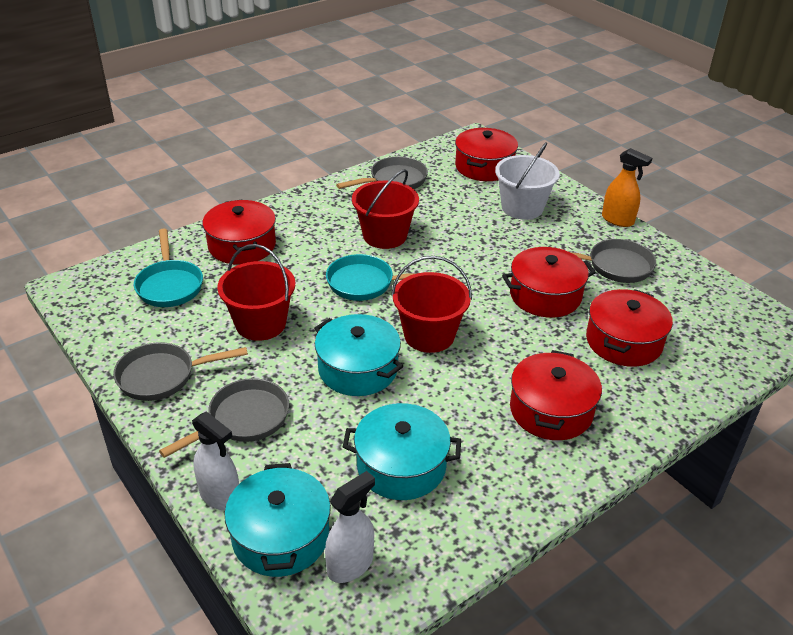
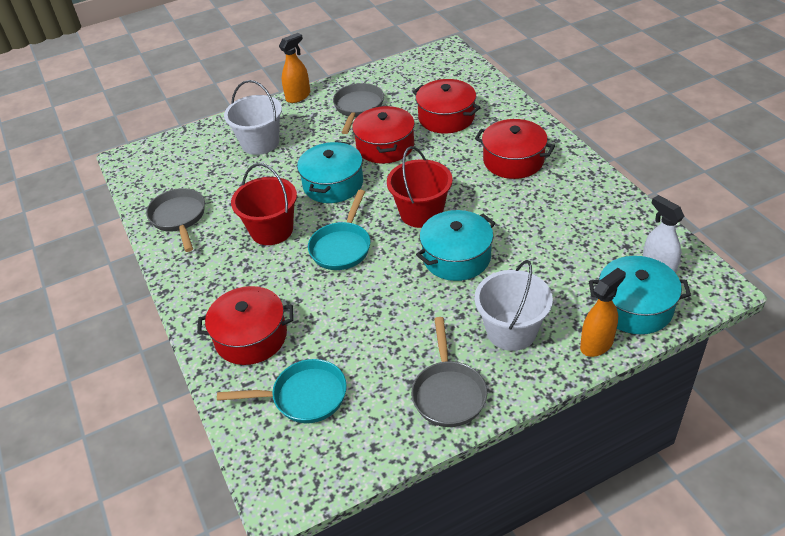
camera: 75 degrees left, 5 degrees up
grey pan [159,378,289,458] -> white bucket [475,260,553,351]
white spray bottle [192,411,239,510] -> orange spray bottle [580,268,626,357]
red bucket [217,244,295,341] -> none
turquoise pot [343,403,461,500] -> turquoise pot moved to [297,141,363,203]
red pot [455,128,518,181] -> none

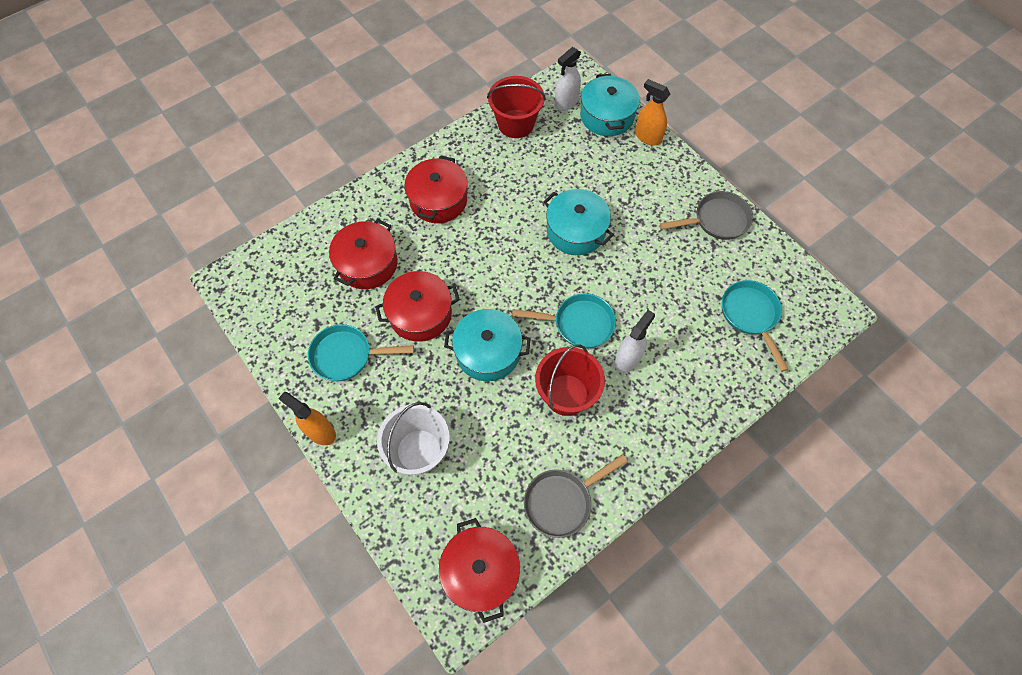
camera: 105 degrees left, 20 degrees up
red pot [197,286,293,365] -> red pot moved to [439,518,520,623]
grey pan [333,83,384,134] -> turquoise pan [308,324,414,381]
red bucket [387,146,453,228] -> red bucket moved to [487,76,546,138]
white bucket [475,260,553,351] -> none
none -> white spray bottle [615,310,655,373]

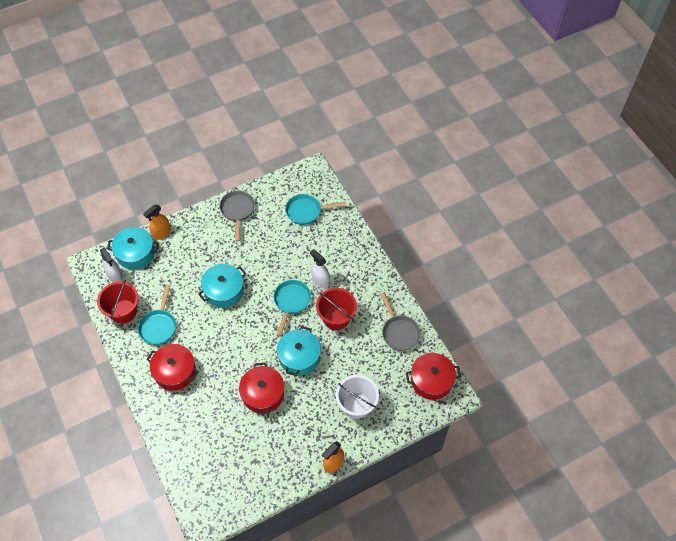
camera: 80 degrees left, 5 degrees down
turquoise pan [308,324,414,381] -> turquoise pan moved to [138,284,176,345]
red pot [329,219,398,289] -> none

